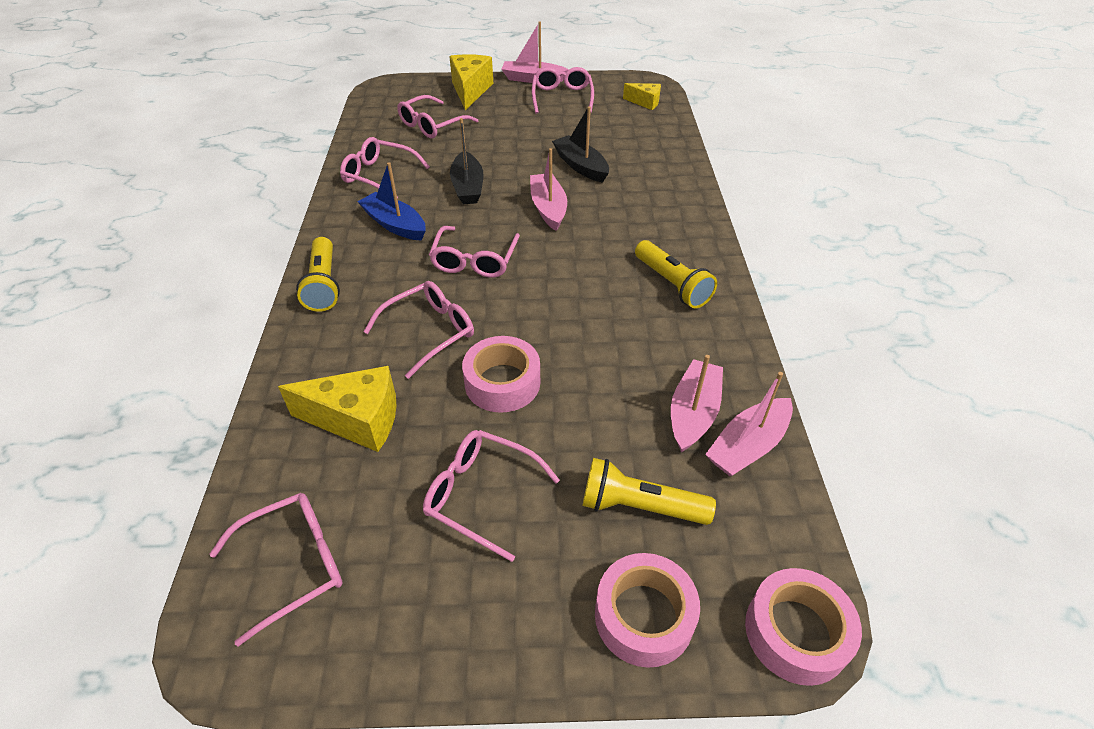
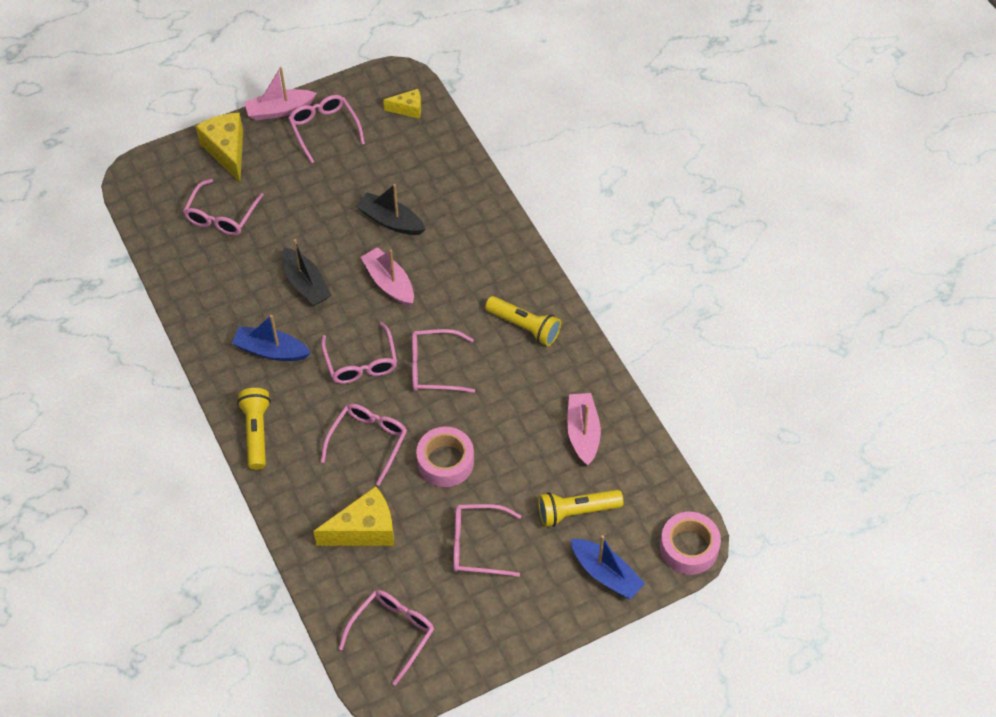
camera: 25 degrees left, 10 degrees up
yellow flashlight [296,237,340,312] -> yellow flashlight turned 150 degrees counterclockwise [237,388,271,470]
pink glasses [340,137,430,198] -> pink glasses moved to [412,329,475,393]
pink tape [595,553,700,668] -> blue boat [571,535,645,600]
pink boat [705,372,793,476] -> none

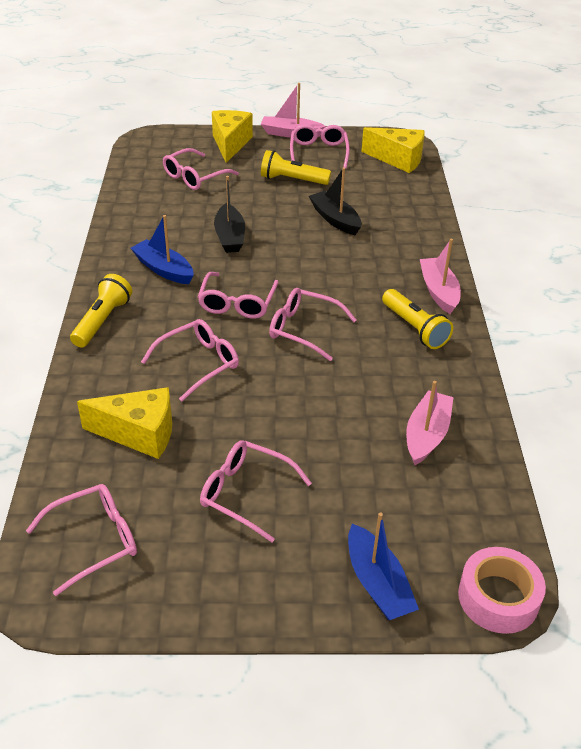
camera: 25 degrees right, 15 degrees down
pink boat [361,247,414,306] -> pink boat moved to [420,239,461,314]
yellow cheese [383,89,421,119] -> yellow cheese [361,127,425,173], size x1.75
pink tape [416,427,474,487] -> none
yellow flashlight [538,490,624,527] -> yellow flashlight moved to [261,150,331,185]

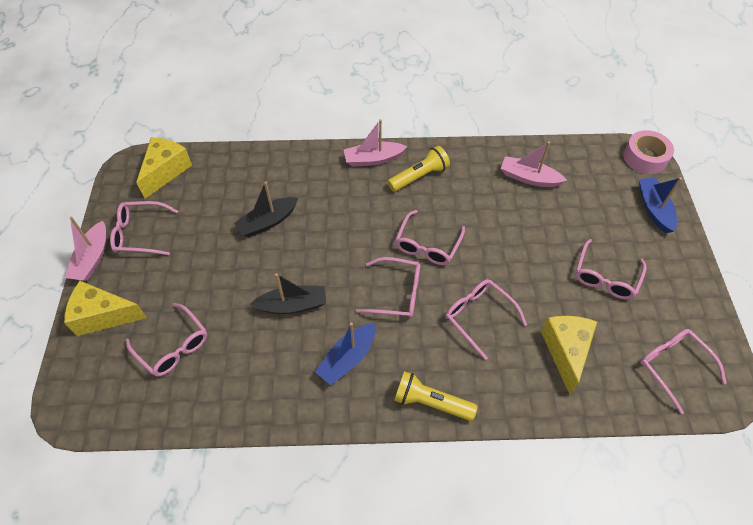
camera: 90 degrees left, 15 degrees up
yellow flashlight [261,150,331,185] -> none
blue boat [348,512,419,620] -> blue boat turned 75 degrees counterclockwise [639,177,682,233]

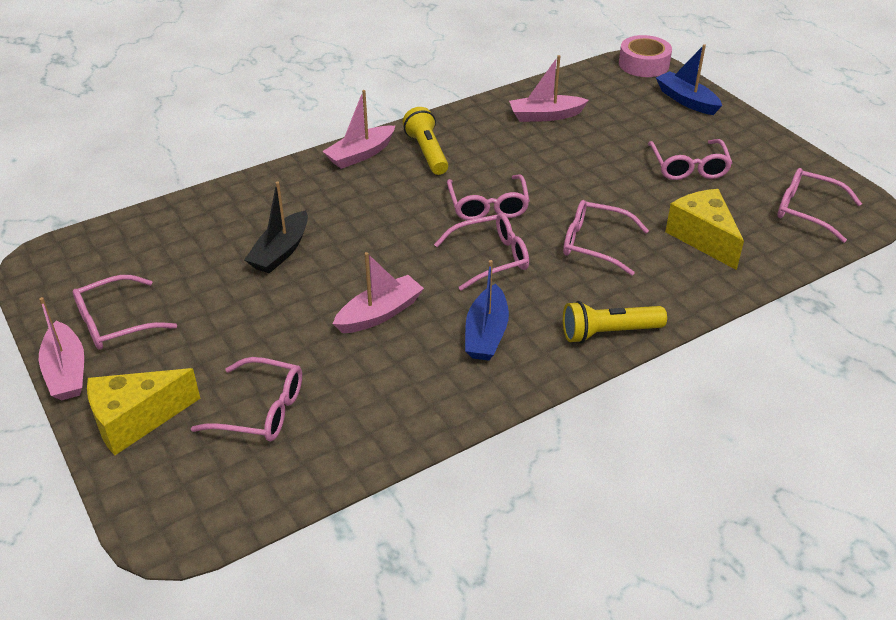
camera: 30 degrees left, 15 degrees down
yellow cheese [136,137,192,199] -> none
black boat [250,273,326,314] -> pink boat [333,252,424,333]
yellow flashlight [388,146,450,192] -> yellow flashlight turned 45 degrees counterclockwise [403,107,448,175]

